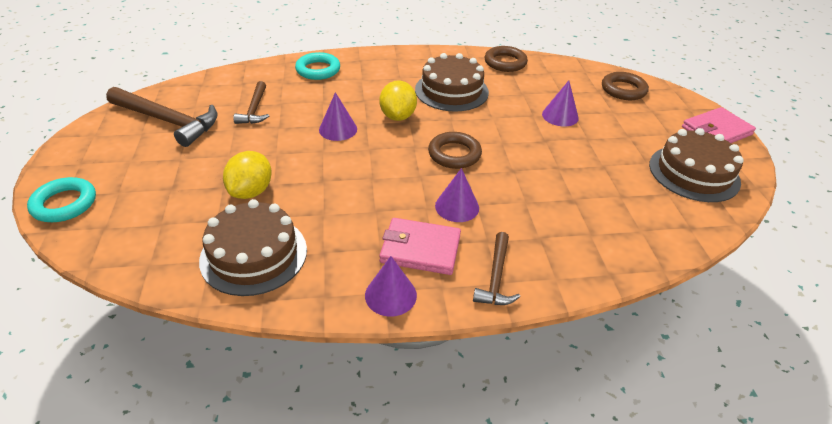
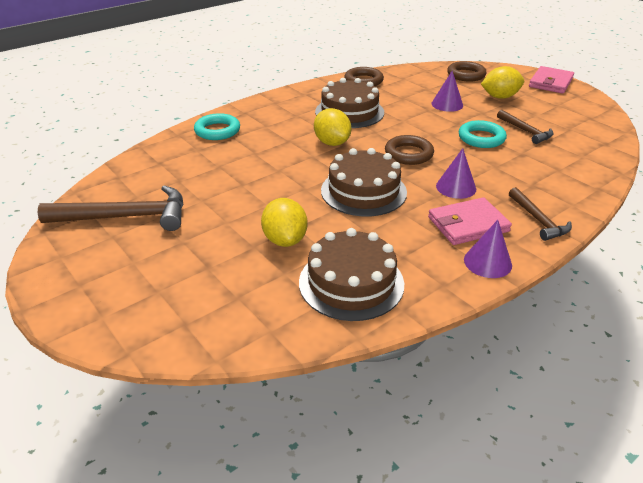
camera: 30 degrees left, 5 degrees down
turquoise ring [27,177,96,222] -> turquoise ring moved to [459,120,507,148]
brown hammer [233,81,269,124] -> brown hammer moved to [497,110,554,144]
purple cone [319,92,357,141] -> none
brown cake [649,128,744,202] -> brown cake moved to [321,148,407,216]
none -> yellow lemon [481,66,524,99]

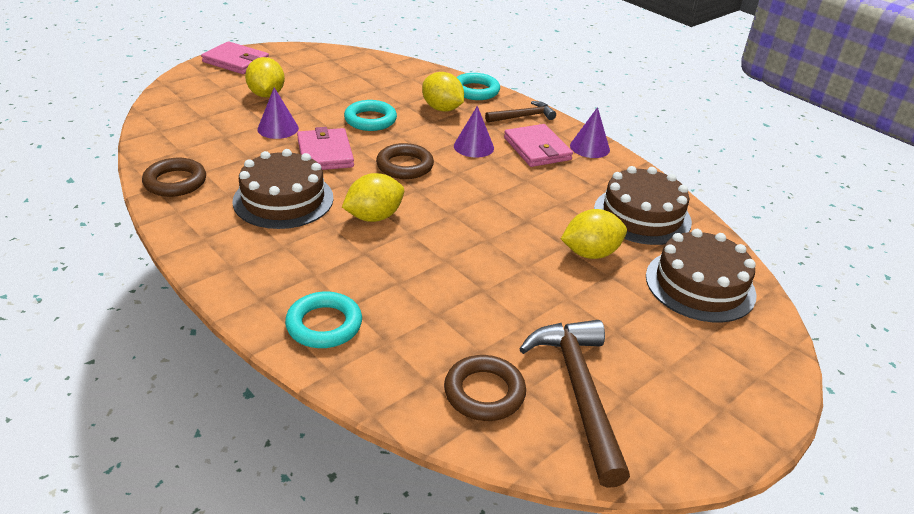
camera: 95 degrees left, 0 degrees up
brown cake [321,148,407,216] -> brown cake moved to [646,229,757,322]
brown ring [447,61,486,82] -> brown ring moved to [444,355,526,421]
brown hammer [497,110,554,144] -> none
none -> pink wallet [297,127,354,170]
none -> yellow lemon [422,72,464,112]
none -> turquoise ring [456,73,500,100]

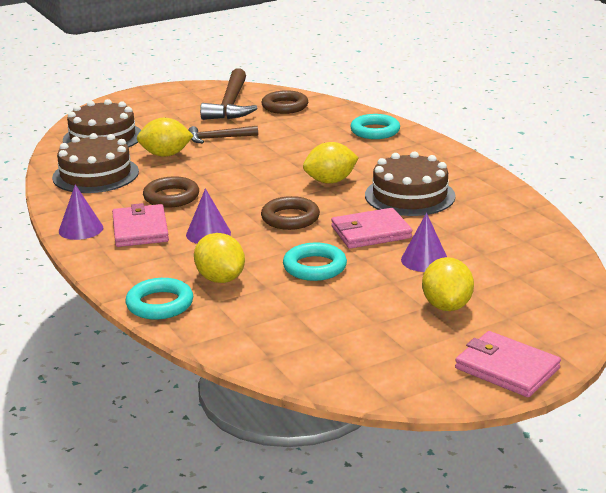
camera: 165 degrees left, 10 degrees down
brown ring [142,158,206,197] -> brown ring moved to [143,176,199,208]
pink wallet [297,127,354,170] -> pink wallet turned 75 degrees clockwise [331,208,412,249]
brown hammer [485,101,556,123] -> brown hammer moved to [189,126,258,143]

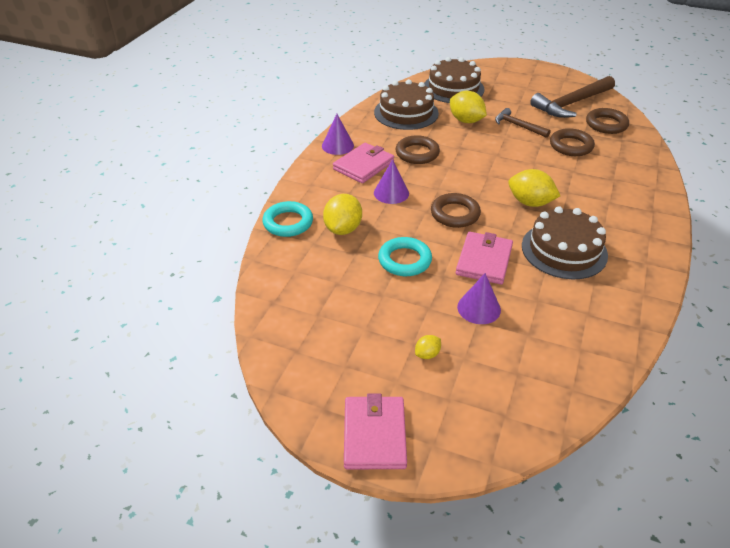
camera: 50 degrees right, 15 degrees up
pink wallet [331,208,412,249] -> pink wallet turned 75 degrees clockwise [456,232,513,284]
turquoise ring [350,114,400,139] -> none
yellow lemon [422,257,474,311] -> yellow lemon [415,335,441,359], size x0.50
none -> brown ring [550,128,595,156]

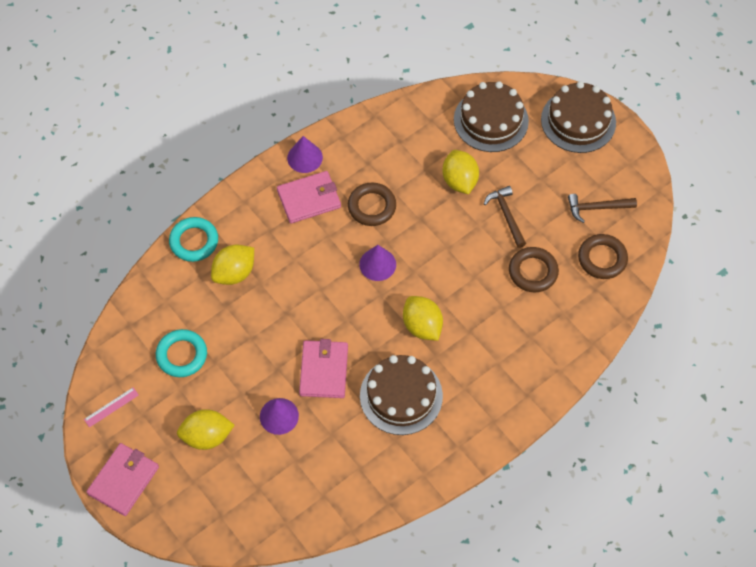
camera: 30 degrees right, 20 degrees up
brown cake [374,79,439,130] -> brown cake moved to [541,81,616,153]
purple cone [374,159,409,204] -> purple cone moved to [359,245,396,281]
turquoise ring [378,237,432,276] -> turquoise ring moved to [156,329,207,377]
yellow lemon [415,335,441,359] -> yellow lemon [177,409,235,450], size x2.01
brown ring [431,193,481,228] -> none
pink wallet [456,232,513,284] -> pink wallet turned 45 degrees counterclockwise [299,339,348,398]
brown hammer [530,76,615,118] -> brown hammer [568,194,637,223], size x0.57
none -> pink ruler [84,387,139,428]

